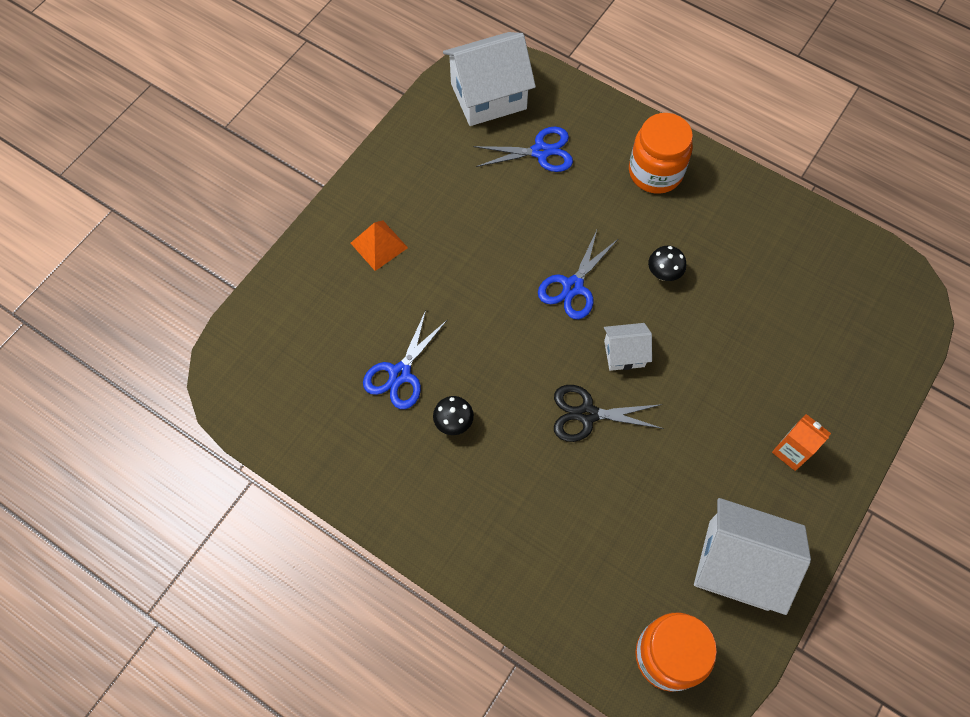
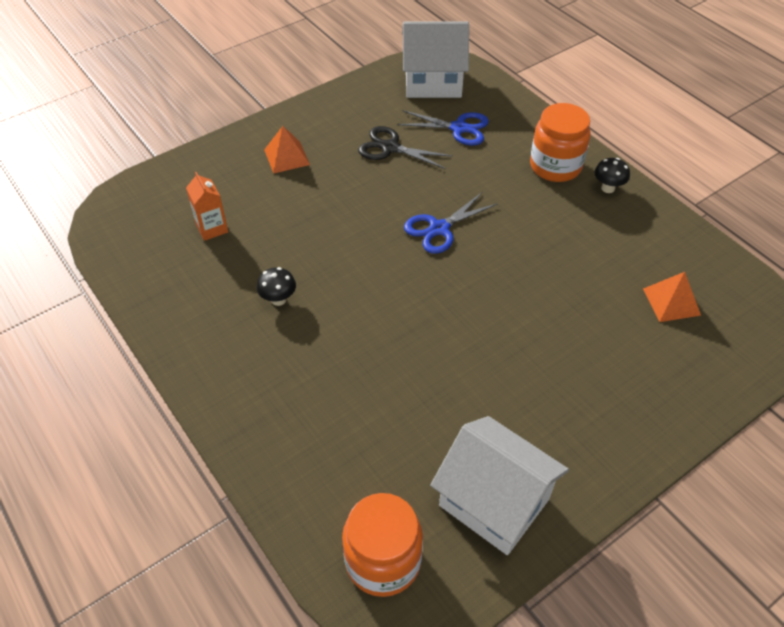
camera: 20 degrees right, 15 degrees down
blue scissors [363,310,448,409] -> none
black scissors [554,385,664,442] -> black scissors moved to [358,126,453,169]
white house [604,323,652,371] -> none
black mushroom [648,246,686,281] -> black mushroom moved to [594,158,630,193]
orange carton [772,414,831,471] -> orange carton moved to [186,172,228,241]
none -> orange pyramid [643,272,701,322]

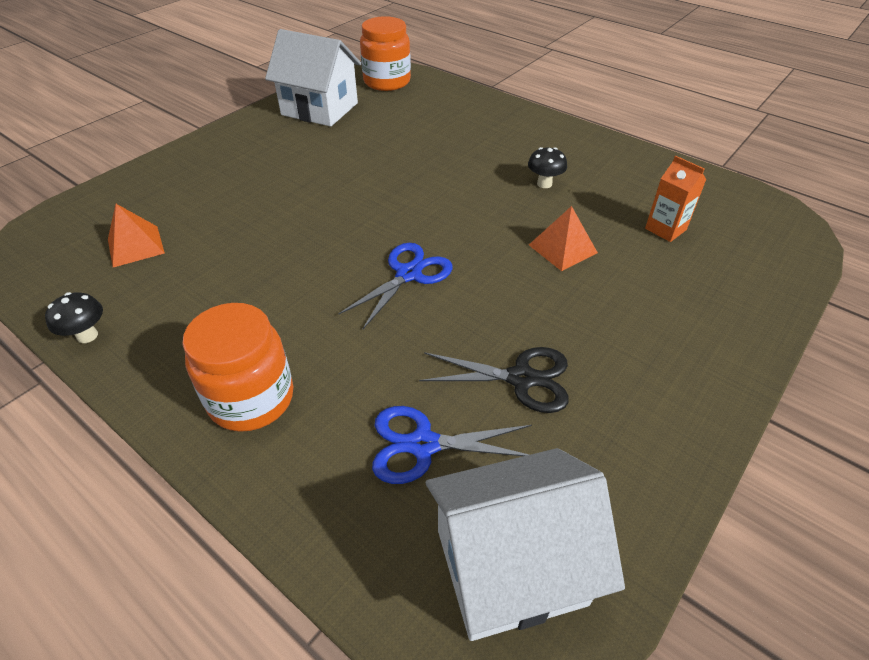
camera: 165 degrees right, 5 degrees down
orange pyramid [264,126,310,174] -> orange pyramid moved to [529,206,598,271]
black mushroom [594,158,630,193] -> black mushroom moved to [45,292,103,343]

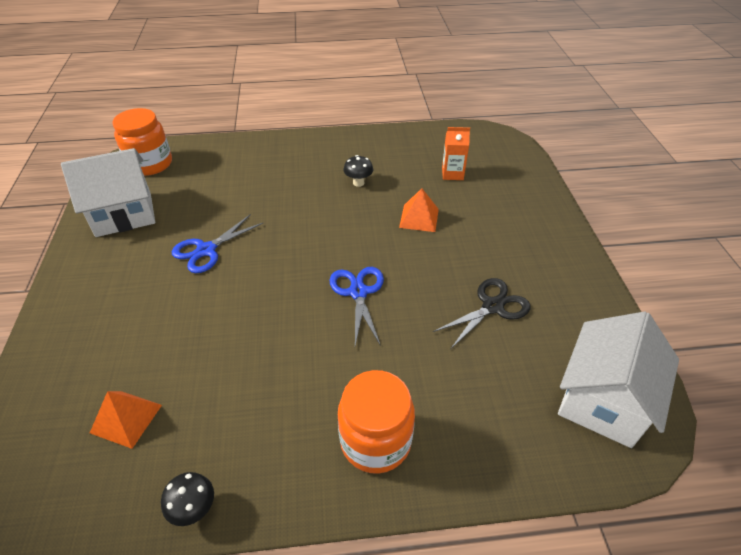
camera: 45 degrees left, 0 degrees up
blue scissors [372,406,532,484] -> blue scissors moved to [172,214,263,273]

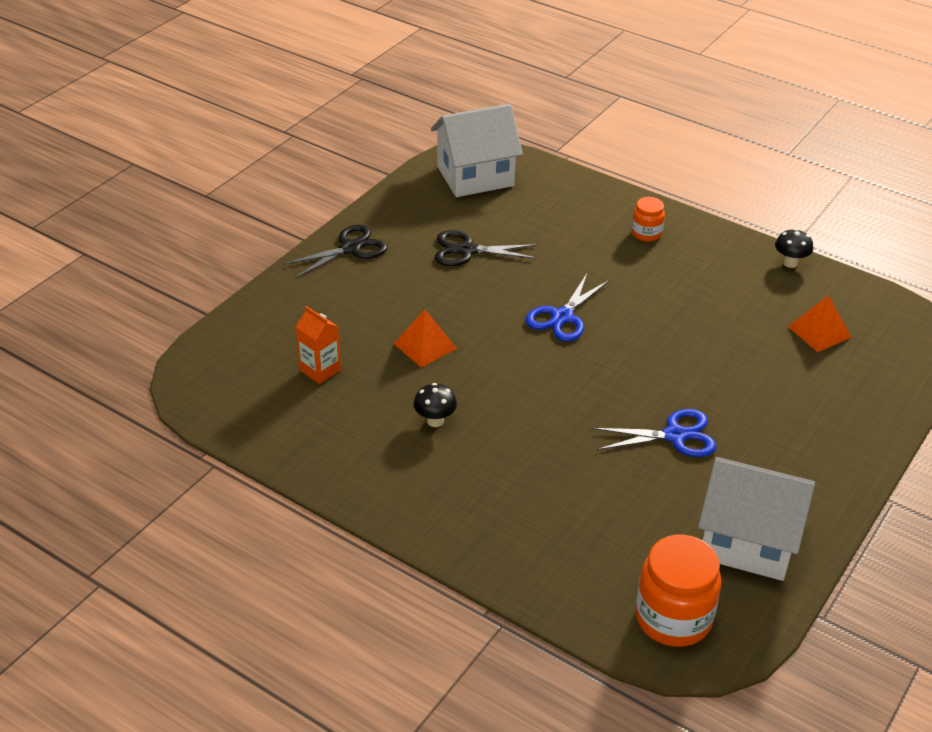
camera: 140 degrees left, 5 degrees down
orange jar [338,370,415,474] -> orange jar [632,197,665,242], size x0.54
none -> black scissors [283,225,388,279]

